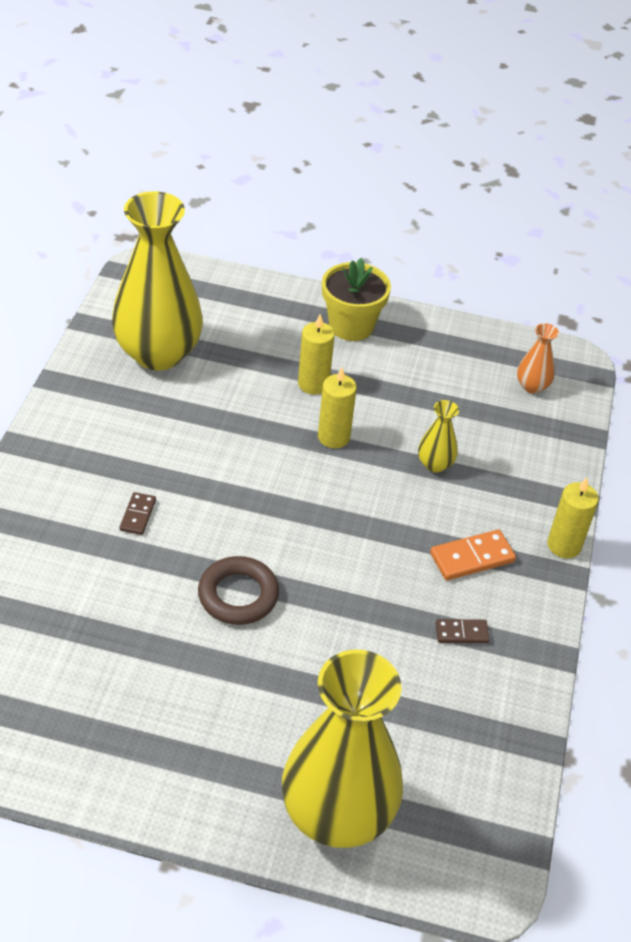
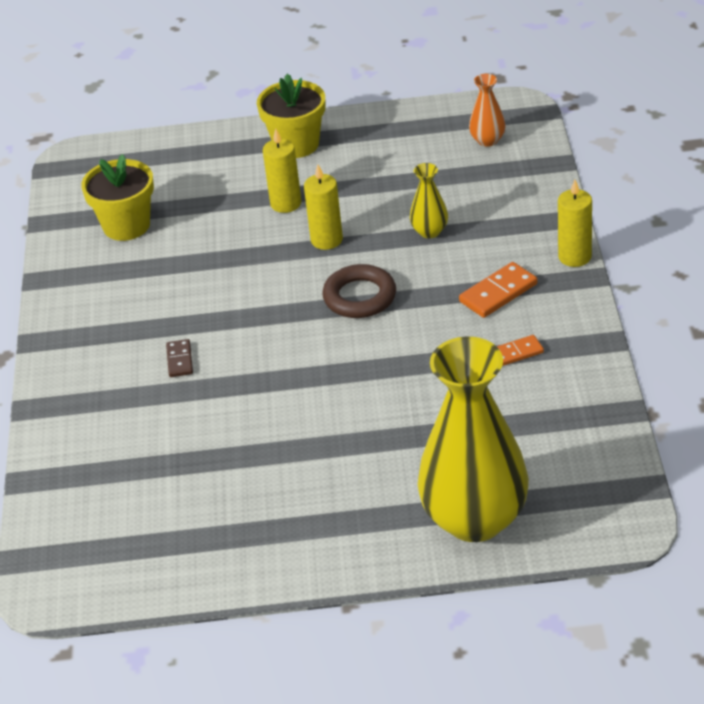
camera: 10 degrees left, 5 degrees down
yellow vase [112,191,203,370] -> yellow flower pot [81,154,154,241]
brown ring [198,556,279,625] -> brown ring moved to [323,264,396,318]
brown domino [436,619,490,643] -> orange domino [497,335,544,366]

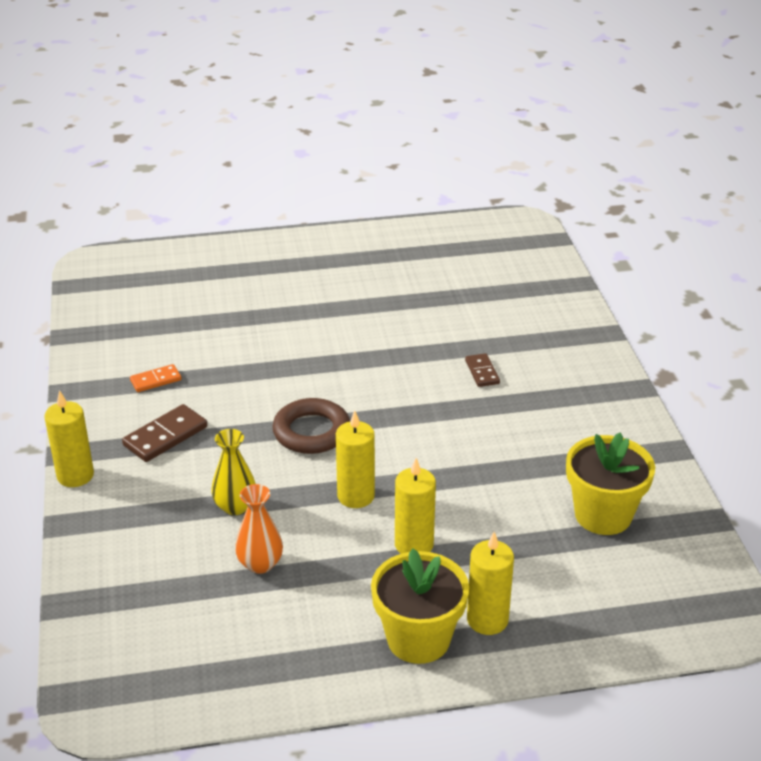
camera: 170 degrees right, 5 degrees down
yellow vase [417,337,529,542] -> none
orange domino [459,262,537,318] -> brown domino [122,404,207,462]
orange vase [469,74,506,147] -> orange vase moved to [235,484,283,574]
none -> yellow candle [467,532,514,635]

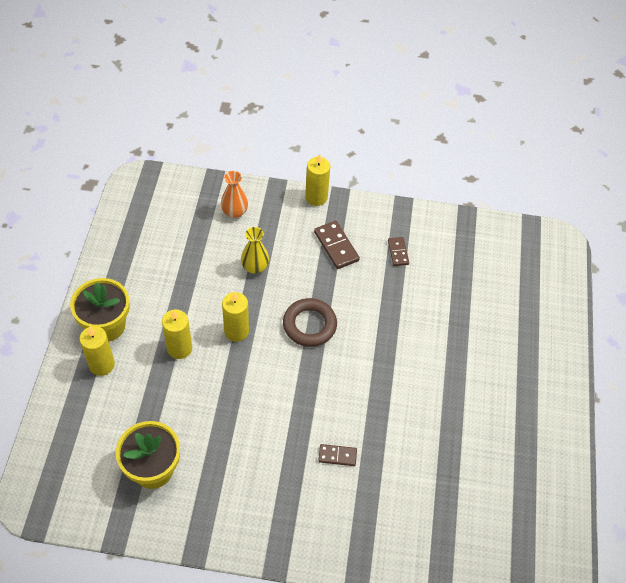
camera: 105 degrees right, 20 degrees up
orange domino [130,364,181,392] -> brown domino [388,237,409,266]
orange vase [235,484,283,574] -> orange vase moved to [221,171,248,218]

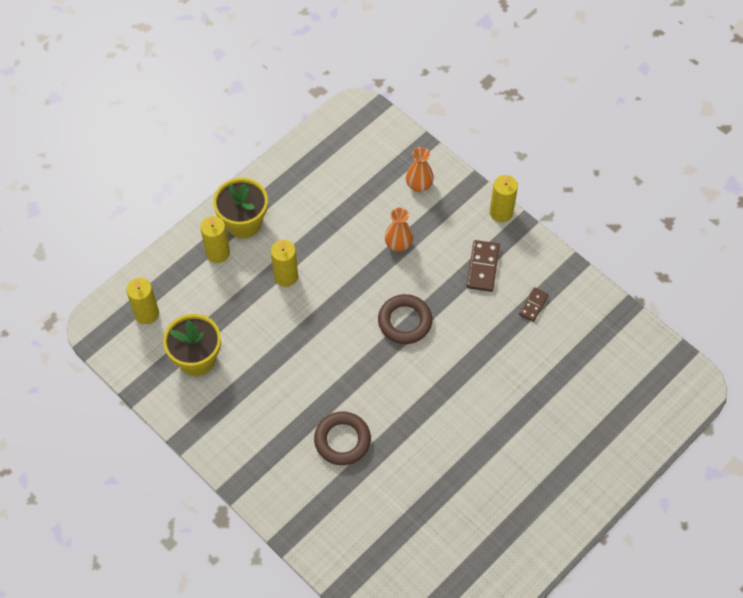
camera: 40 degrees right, 5 degrees up
yellow candle [222,292,249,342] -> yellow candle moved to [126,278,159,324]
yellow vase [241,227,269,274] -> orange vase [385,208,413,252]
brown domino [318,444,357,466] -> brown ring [314,412,371,465]

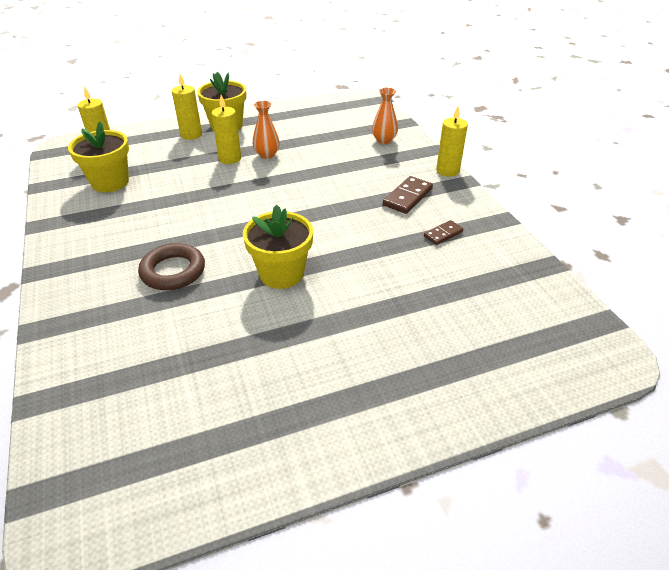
camera: 25 degrees right, 20 degrees down
brown ring [378,294,432,344] -> none
orange vase [385,208,413,252] -> orange vase moved to [253,101,280,159]
none -> yellow flower pot [243,205,313,289]

